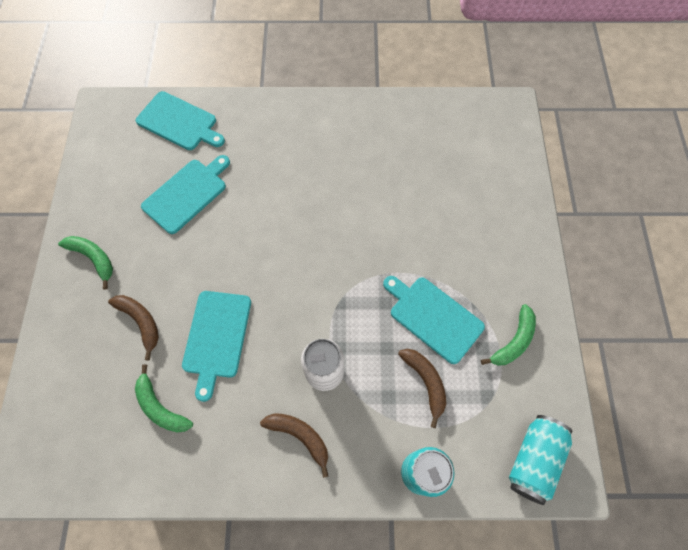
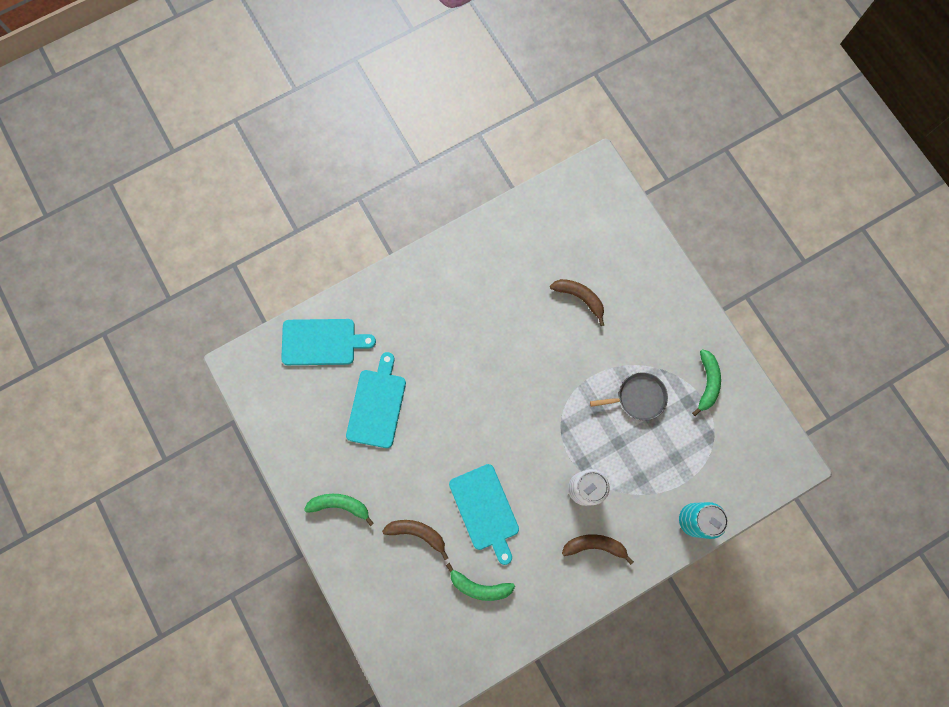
camera: 30 degrees left, 10 degrees up
turquoise cutting board [383,276,485,364] -> grey pan [590,372,668,421]
brown banana [398,349,446,428] -> brown banana moved to [550,279,604,326]
turquoise can [509,415,573,505] -> none

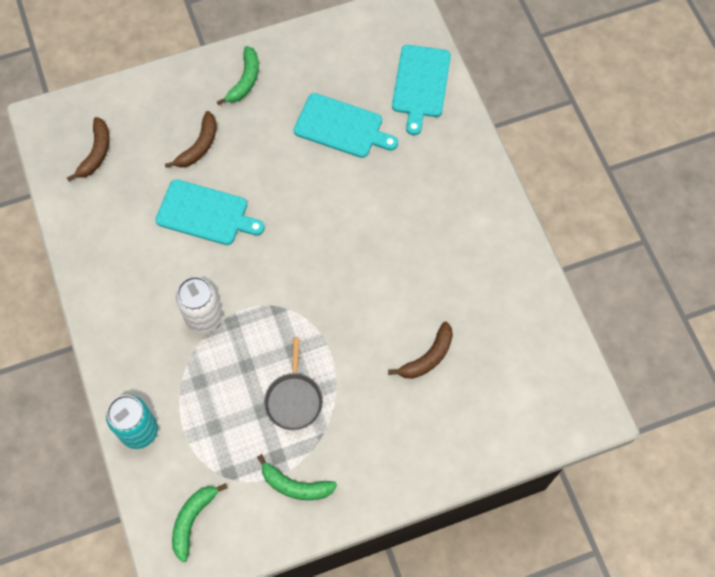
camera: 100 degrees right, 10 degrees down
green banana [446,563,515,601] -> green banana moved to [172,483,227,562]
turquoise cutting board [449,464,519,565] -> turquoise cutting board turned 150 degrees counterclockwise [155,179,265,245]
brown banana [562,534,634,565] -> brown banana moved to [67,117,110,181]

